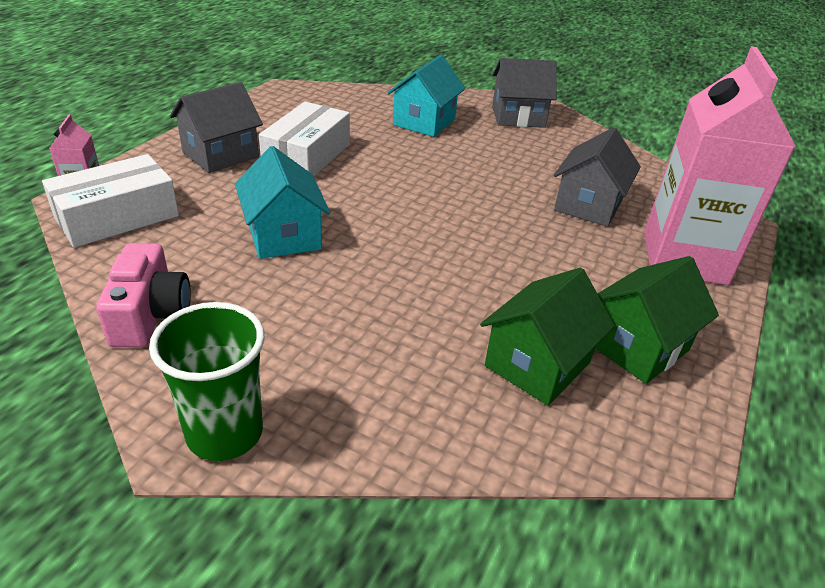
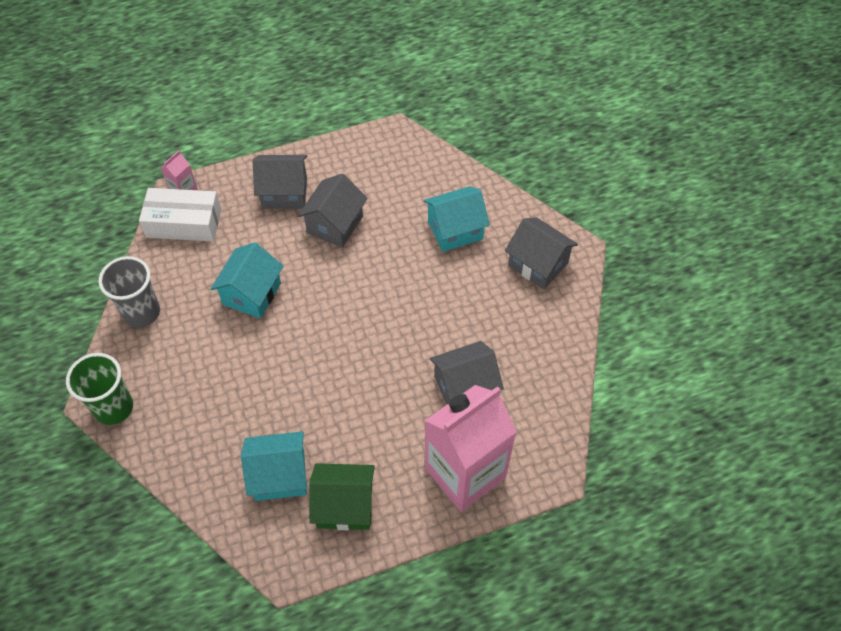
camera: 45 degrees right, 20 degrees up
pink camera [96,243,191,348] -> grey cup [99,256,160,328]
white box [259,102,350,176] -> grey house [298,174,368,248]
green house [480,268,615,406] -> turquoise house [241,431,307,501]

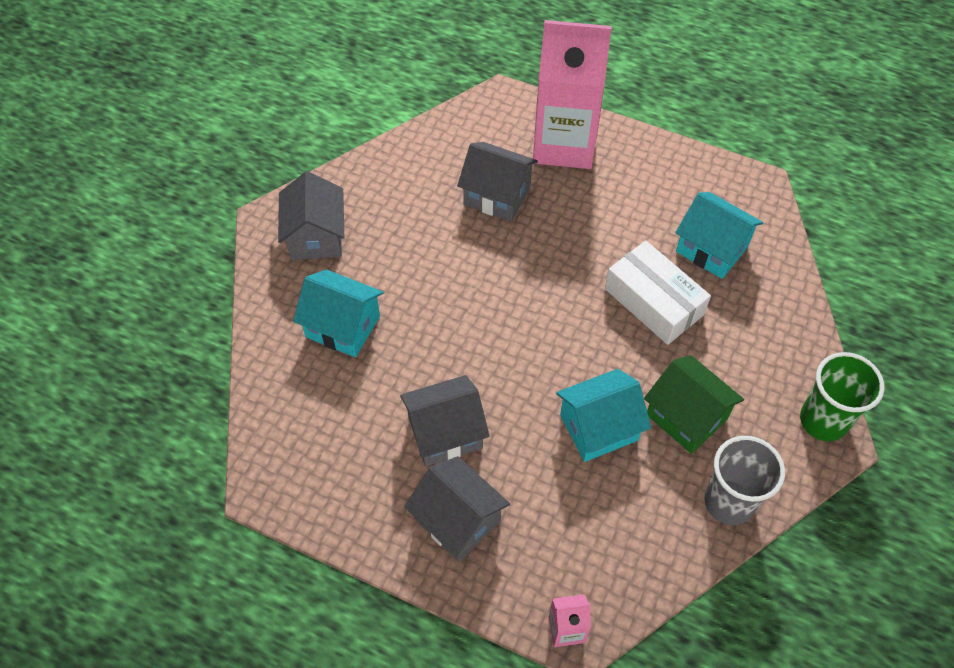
camera: 135 degrees left, 0 degrees up
white box [139,188,221,242] -> white box moved to [605,240,711,345]
green house [309,463,375,530] -> green house moved to [644,355,744,454]

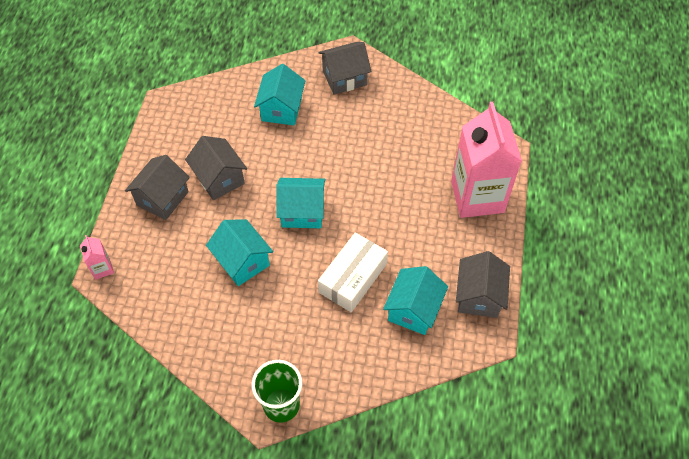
camera: 75 degrees right, 0 degrees up
grey house [457,142,538,222] -> grey house moved to [456,251,510,318]
green house [644,355,744,454] -> none
grey cup [704,436,785,525] -> none
none -> turquoise house [276,178,325,228]

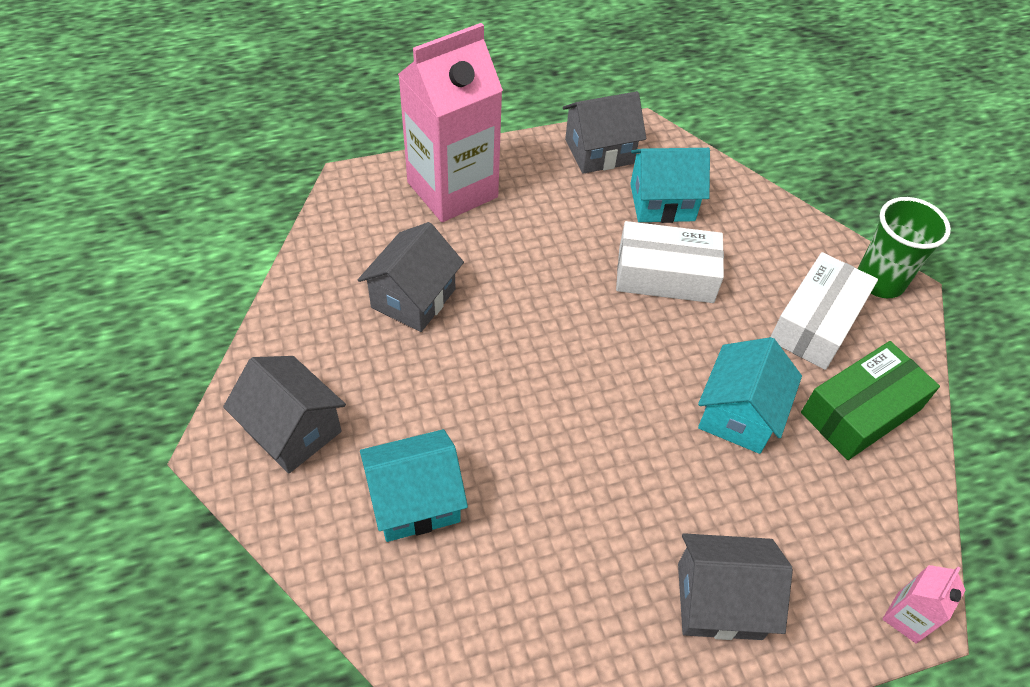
camera: 120 degrees left, 5 degrees down
grey house [185,136,247,200] -> grey house moved to [358,222,464,332]
turquoise house [276,178,325,228] -> none
none -> white box [771,252,878,370]
none -> green box [801,341,940,460]

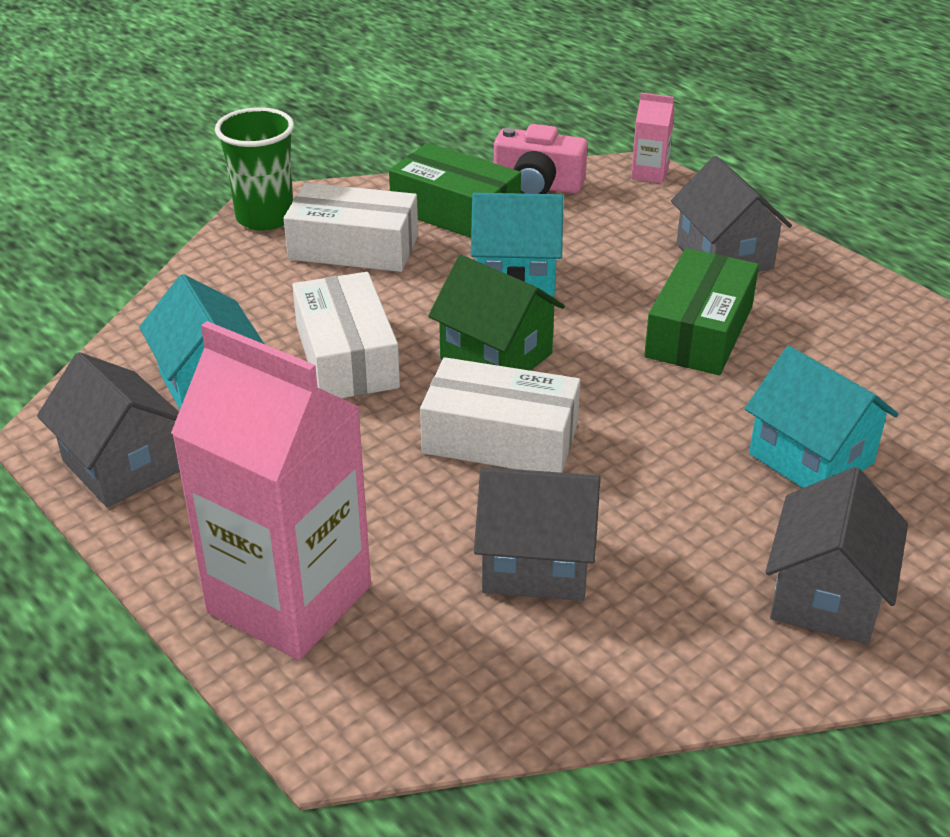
camera: 110 degrees left, 15 degrees down
none -> white box [420,357,580,473]
none -> green house [428,255,565,371]
none -> pink camera [494,124,588,194]
none -> green box [644,248,759,375]

